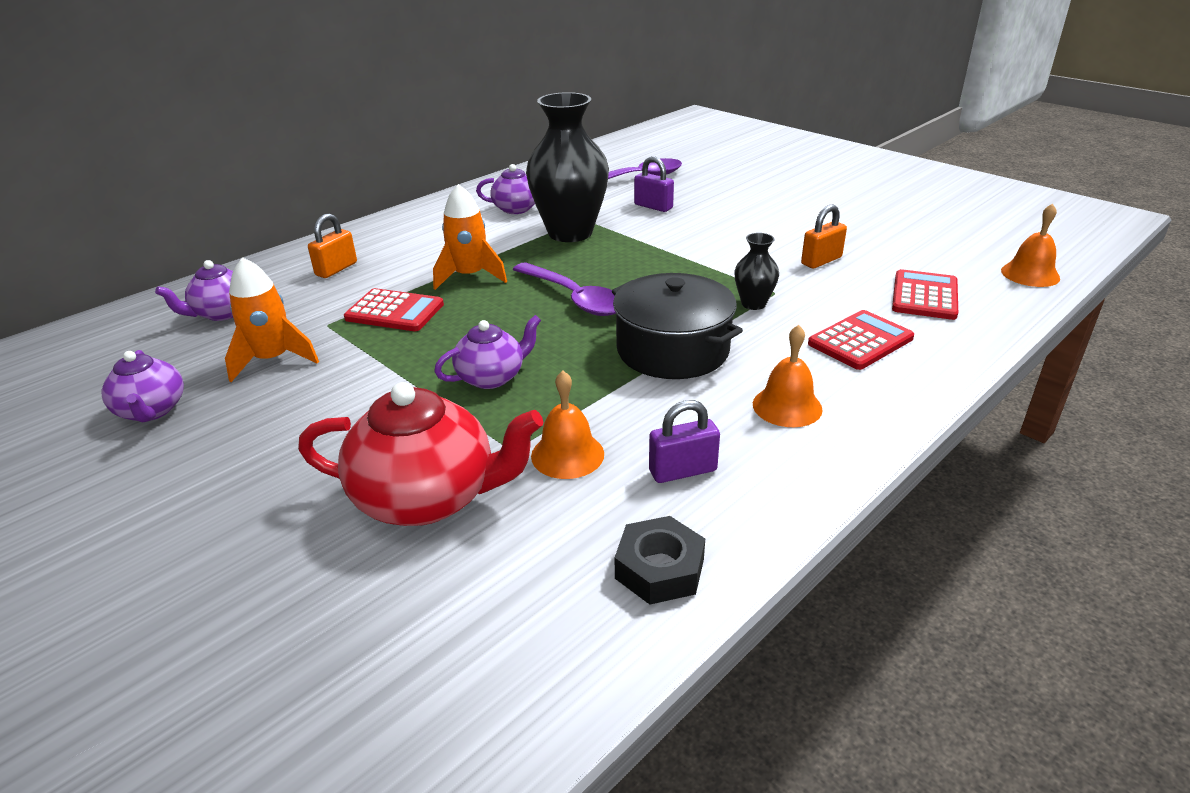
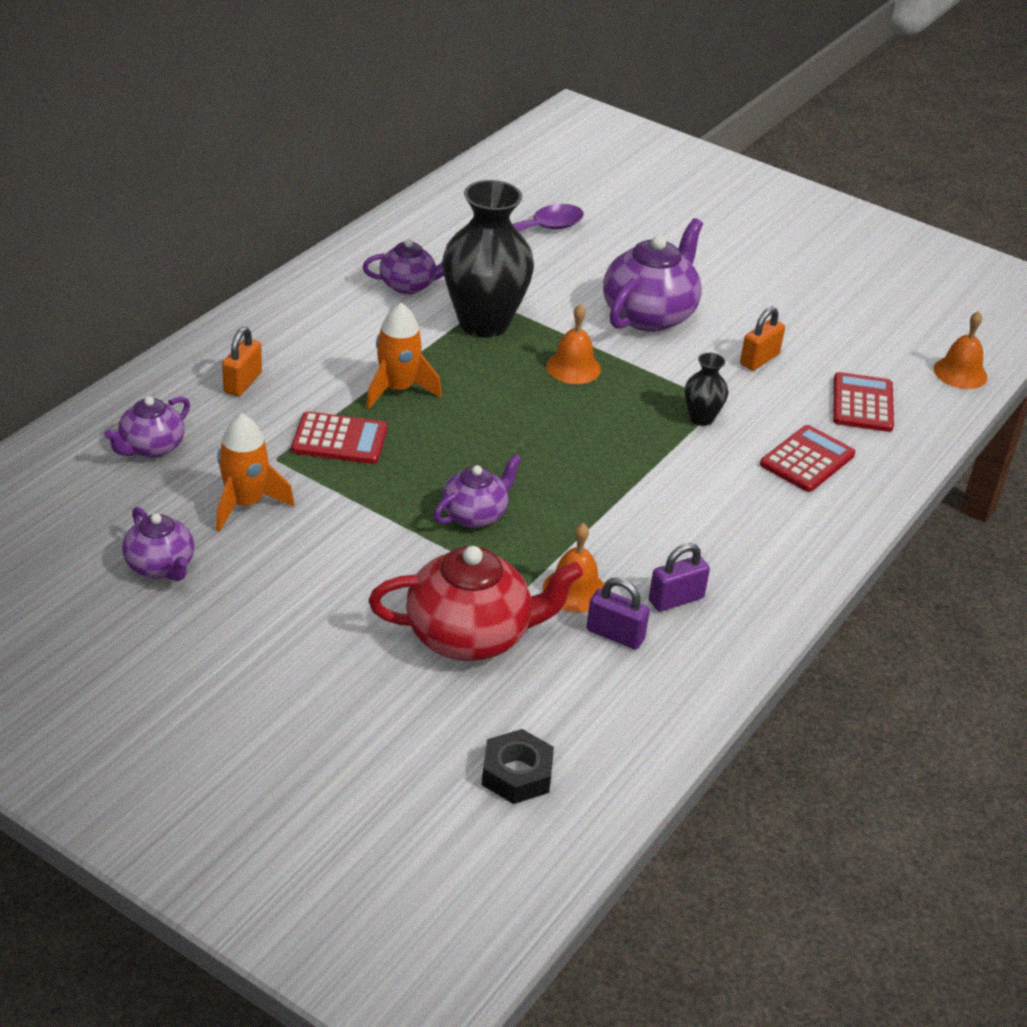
camera: 15 degrees left, 5 degrees up
purple spoon [513,262,616,316] -> none
black pot [612,273,743,379] -> none
black nut [615,516,705,605] -> black nut moved to [482,729,554,804]
purple padlock [634,156,674,212] -> purple padlock moved to [586,577,650,649]
orange bell [753,325,823,427] -> orange bell moved to [546,304,601,384]
none -> purple teapot [603,218,703,332]

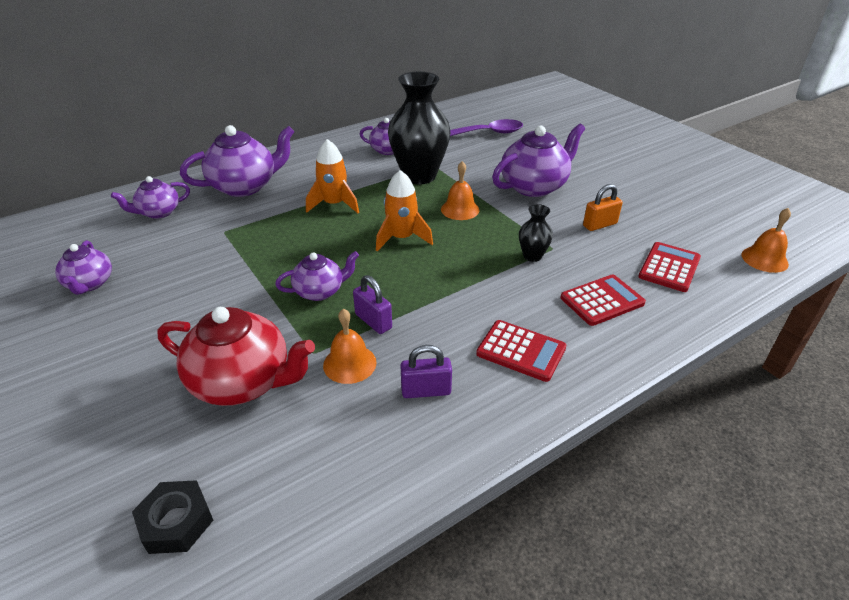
camera: 25 degrees right, 0 degrees up
orange rocket [216,414,294,532] -> orange rocket moved to [376,170,433,251]
orange padlock [222,327,262,396] -> purple teapot [180,125,294,197]
red calculator [291,411,387,464] -> red calculator moved to [476,320,566,382]
purple padlock [586,577,650,649] -> purple padlock moved to [353,275,392,334]

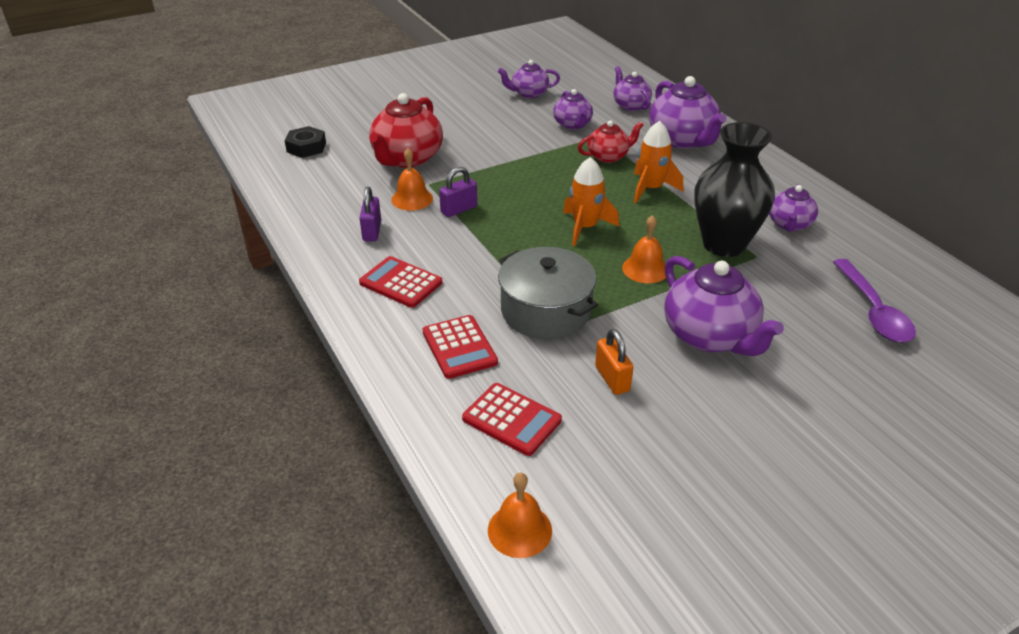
camera: 95 degrees right, 0 degrees up
purple teapot [275,251,359,301] -> purple teapot moved to [553,89,593,130]
red calculator [476,320,566,382] -> red calculator turned 90 degrees clockwise [359,256,442,308]
black vase [519,204,553,262] -> grey pot [498,247,598,339]
none -> red teapot [578,120,643,163]

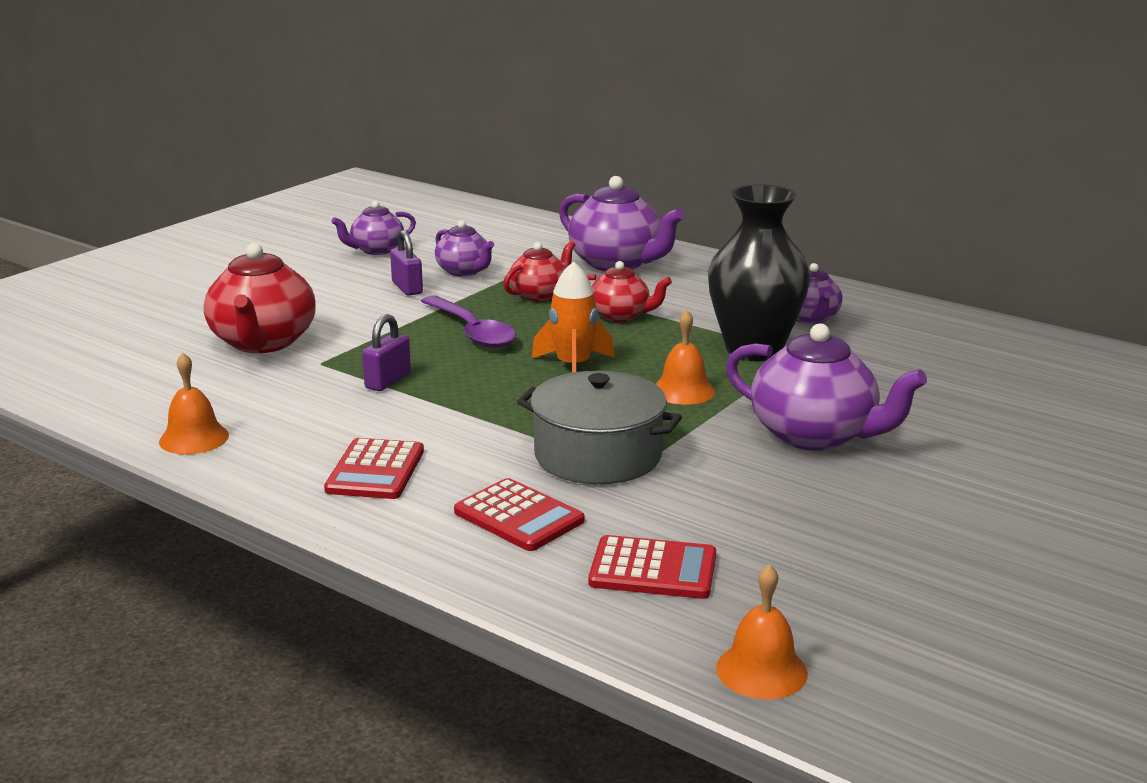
camera: 25 degrees left, 15 degrees down
black nut [285,126,326,158] -> none
red calculator [359,256,442,308] -> red calculator turned 90 degrees counterclockwise [324,438,424,499]
purple padlock [360,187,381,241] -> purple padlock moved to [390,230,423,296]
orange bell [391,148,433,211] -> orange bell moved to [159,353,229,454]
orange padlock [595,329,633,395] -> none
purple teapot [613,66,652,111] -> none
orange rocket [634,121,683,203] -> red teapot [587,261,672,322]
purple spoon [833,259,916,343] -> purple spoon moved to [421,295,516,348]

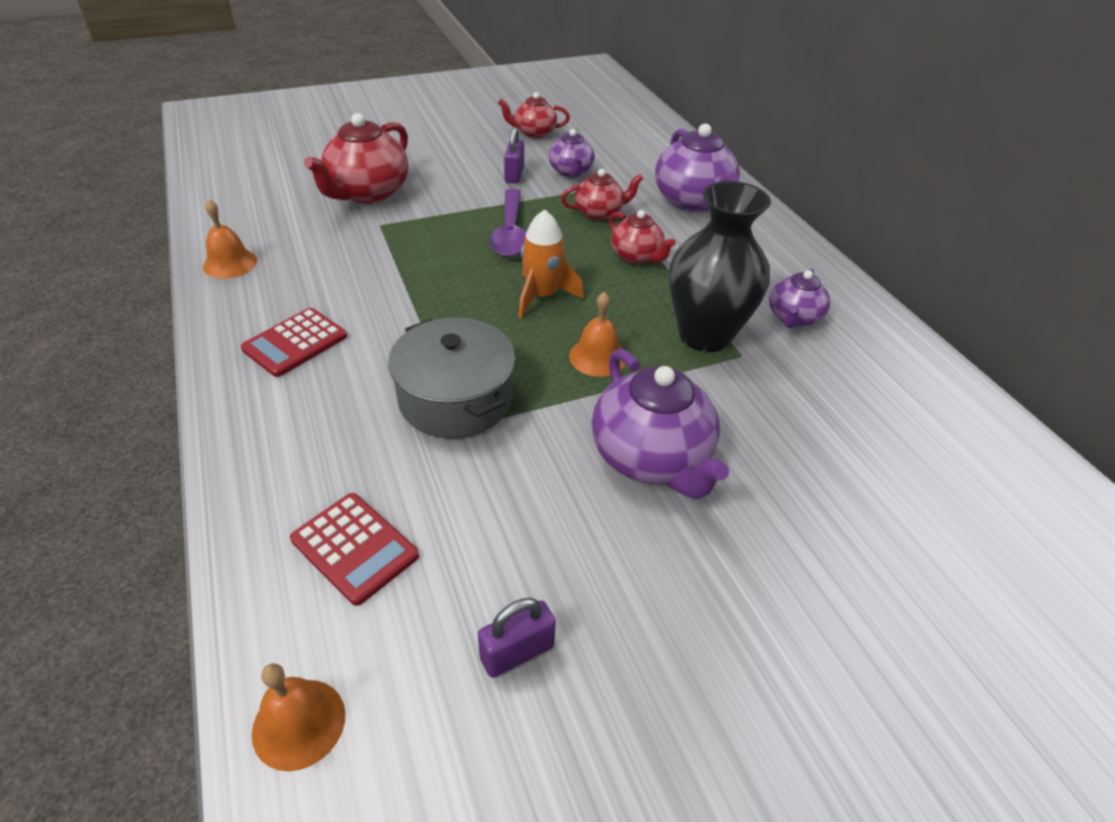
camera: 30 degrees right, 20 degrees up
purple teapot [331,201,416,255] -> red teapot [498,92,570,138]
purple padlock [362,314,411,391] -> purple padlock moved to [478,598,556,678]
red calculator [454,478,585,551] -> none

